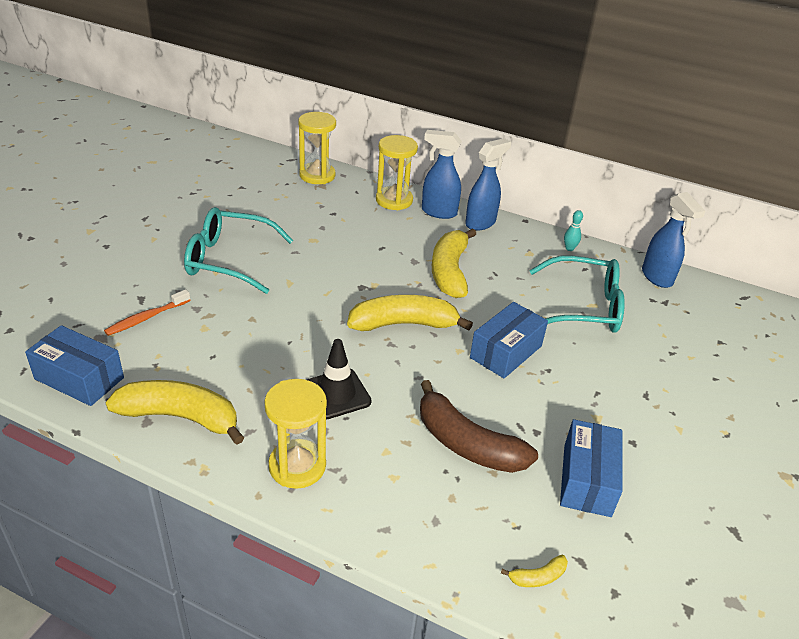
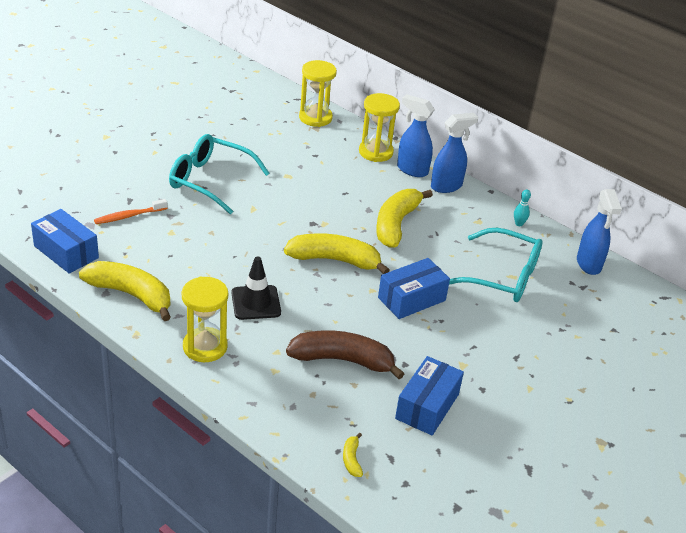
camera: 15 degrees right, 0 degrees up
brown banana [420,380,538,473] -> brown banana turned 135 degrees clockwise [286,330,404,379]
yellow banana [501,555,568,587] -> yellow banana turned 90 degrees clockwise [343,433,363,477]

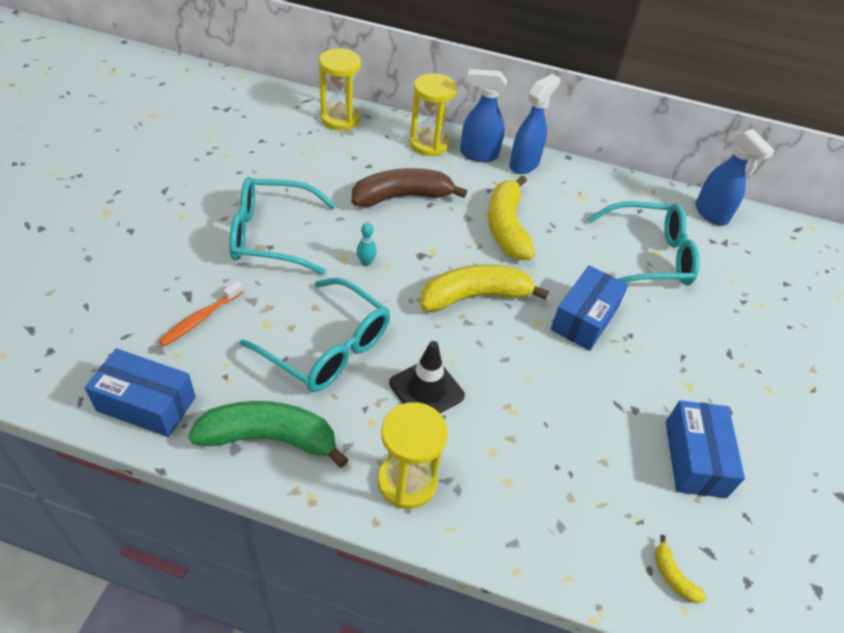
camera: 25 degrees left, 10 degrees up
yellow banana [79,261,171,321] -> green banana [188,401,349,468]
brown banana [286,330,404,379] -> brown banana moved to [352,168,467,207]
turquoise bowling pin [514,189,531,226] -> turquoise bowling pin moved to [357,222,377,266]
none -> turquoise glasses [239,278,390,392]

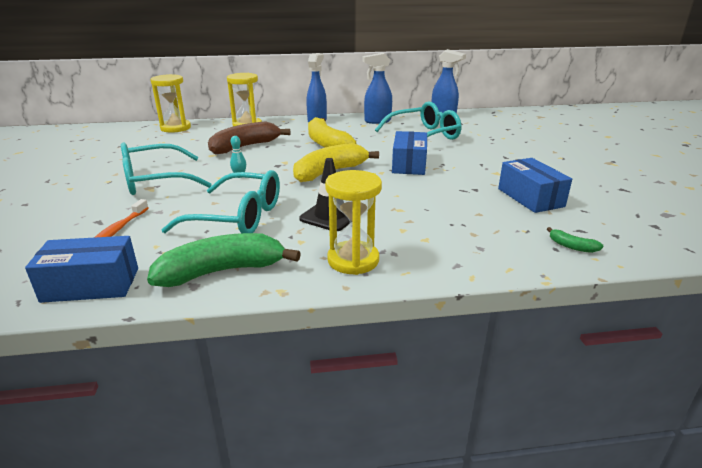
camera: 20 degrees left, 20 degrees down
blue spray bottle [460,69,507,162] -> blue spray bottle moved to [362,53,392,124]
yellow banana [655,535,706,603] -> green banana [547,227,603,253]

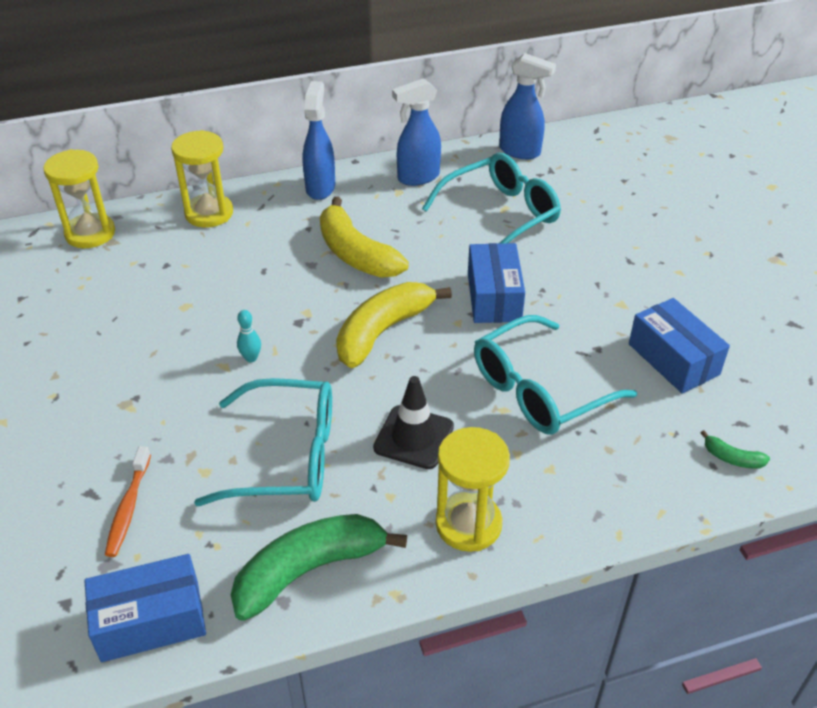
camera: 10 degrees left, 15 degrees up
turquoise glasses [121,143,212,195] -> turquoise glasses moved to [474,315,637,435]
brown banana [208,121,290,154] -> none

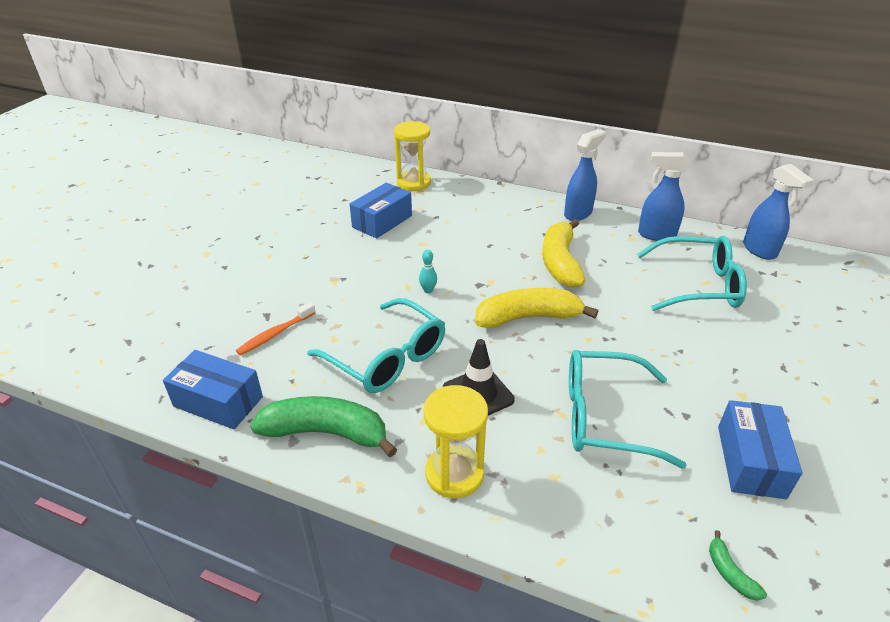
camera: 40 degrees right, 5 degrees down
yellow hourglass [171,130,233,228] -> none
blue box [468,243,525,323] -> blue box moved to [350,183,412,239]

